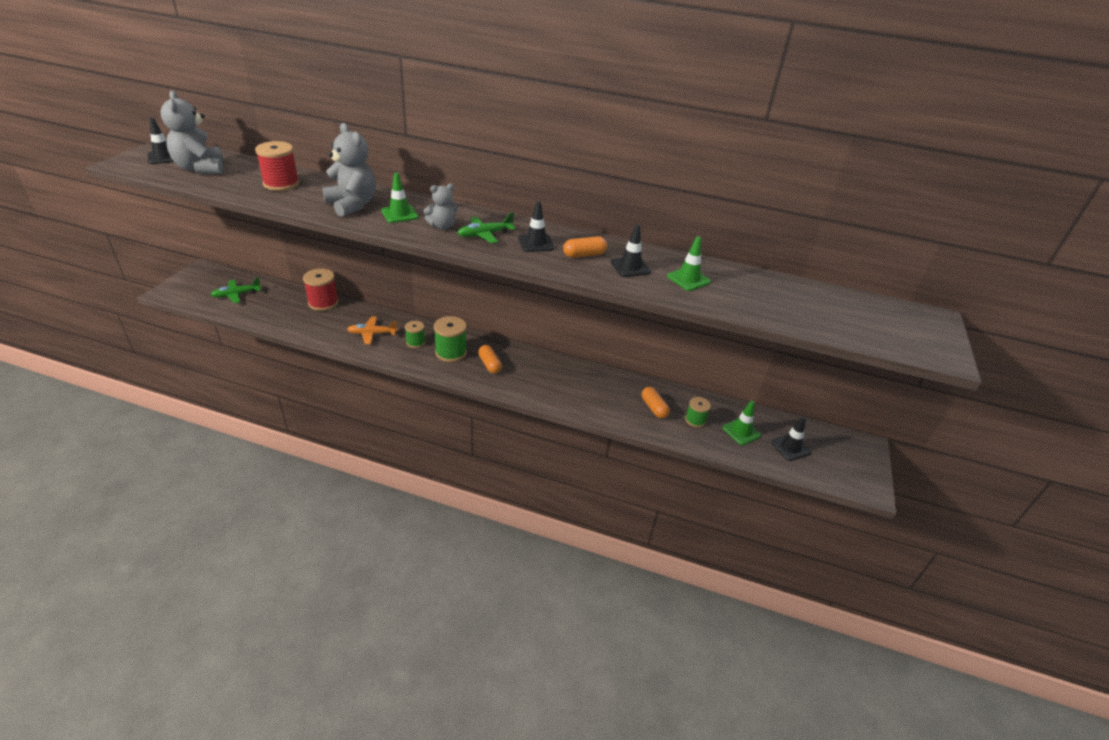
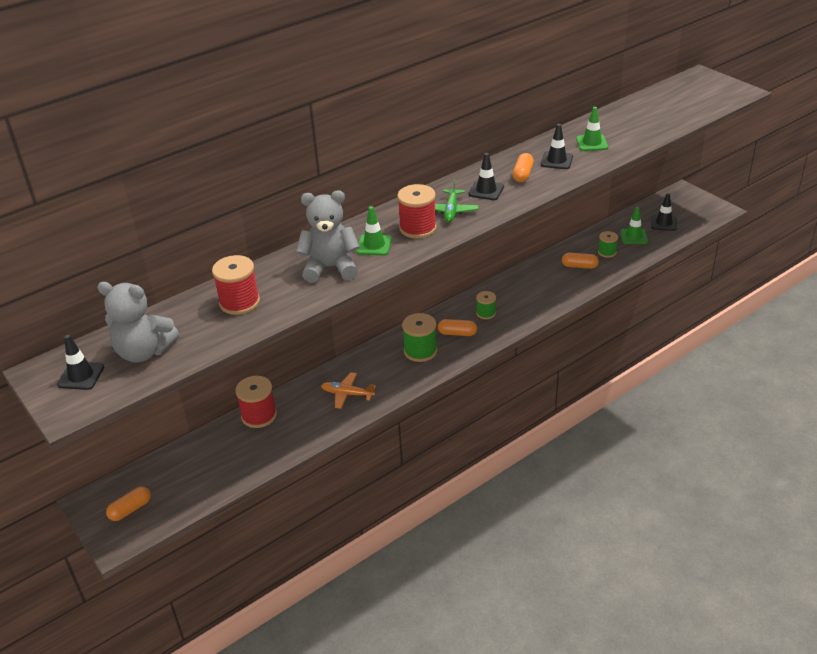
camera: 50 degrees left, 0 degrees up
green plane [210,278,261,303] -> none
orange plane [347,317,398,344] -> orange plane turned 75 degrees clockwise [321,372,376,409]
green spool [405,321,425,348] -> green spool moved to [476,291,496,319]
grey teddy bear [424,183,458,230] -> red spool [397,184,437,238]
none -> orange capsule [106,487,151,521]

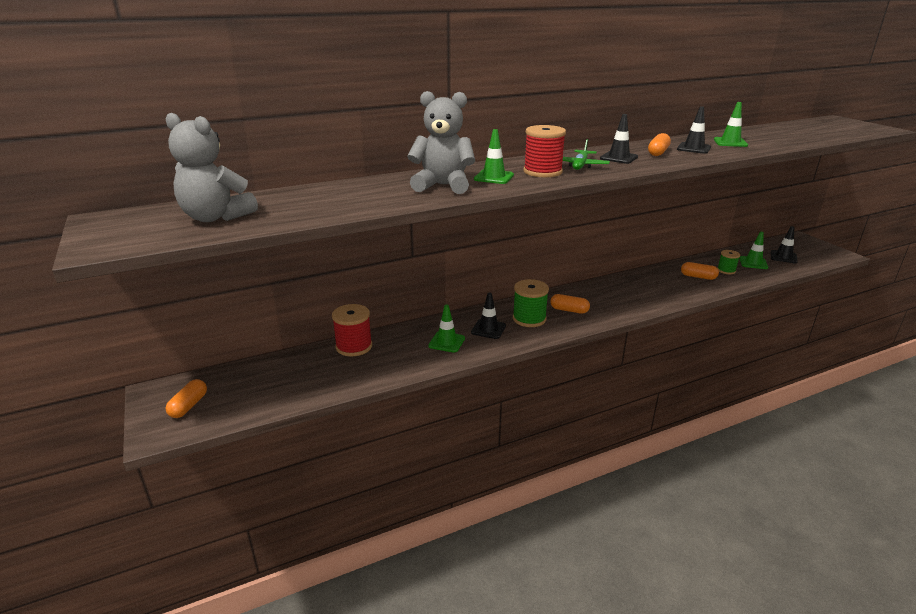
camera: 10 degrees right, 10 degrees down
black traffic cone [57,335,104,390] -> black traffic cone moved to [471,292,506,339]
orange capsule [106,487,151,521] -> orange capsule turned 45 degrees counterclockwise [165,379,207,418]
red spool [212,255,260,315] -> none
orange plane [321,372,376,409] -> green traffic cone [428,304,465,353]
green spool [476,291,496,319] -> none

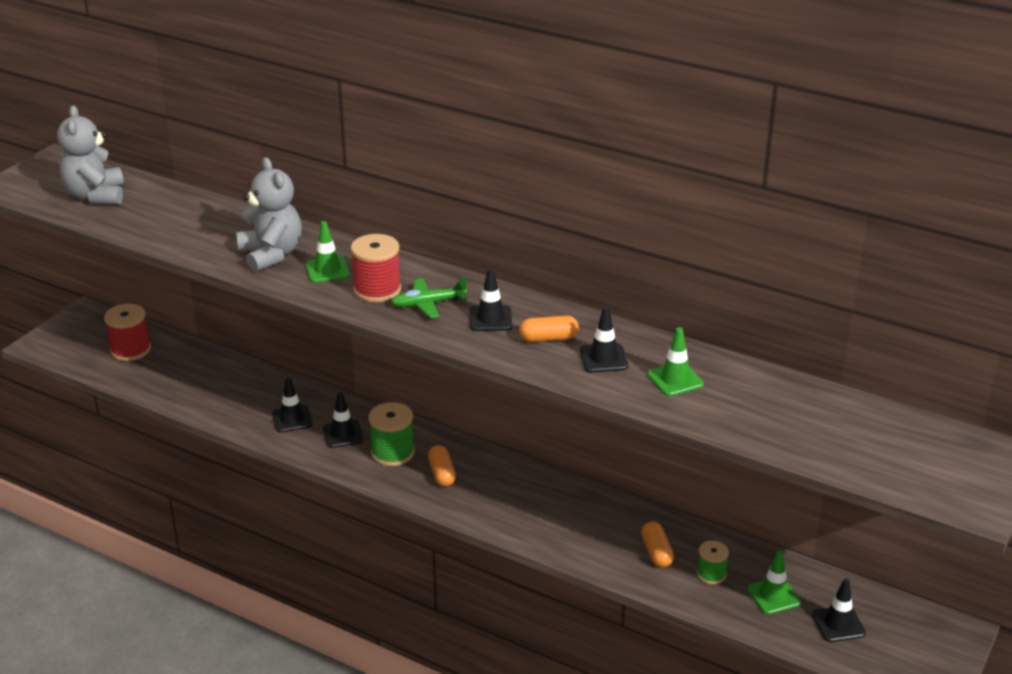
camera: 55 degrees right, 5 degrees up
orange capsule [165,379,207,418] -> none
red spool [332,304,372,357] -> red spool moved to [104,304,151,361]
green traffic cone [428,304,465,353] -> black traffic cone [272,377,313,433]

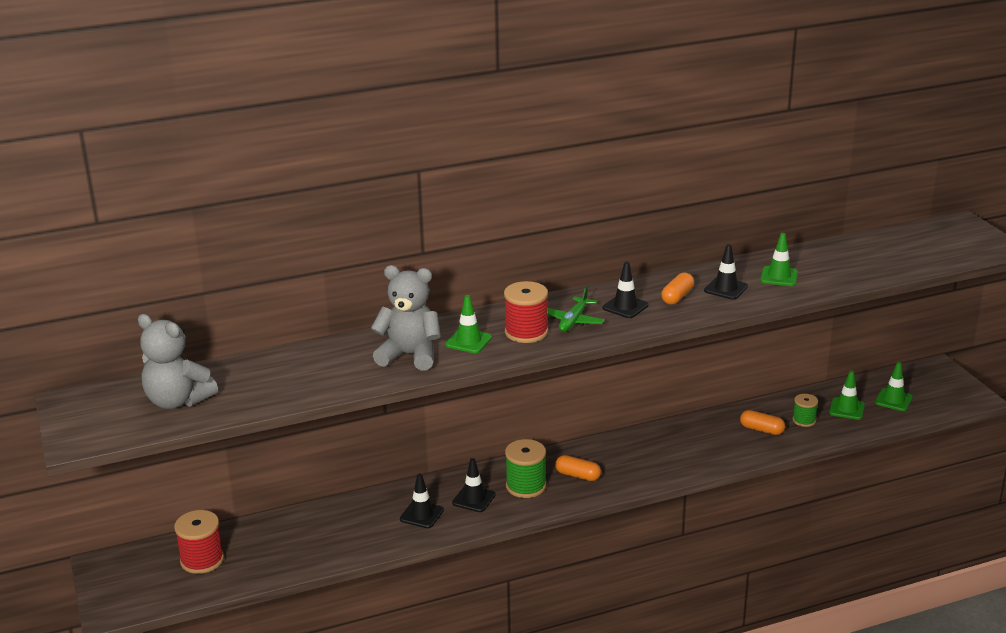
camera: 50 degrees left, 5 degrees down
black traffic cone [812,578,866,642] -> green traffic cone [875,362,913,411]

